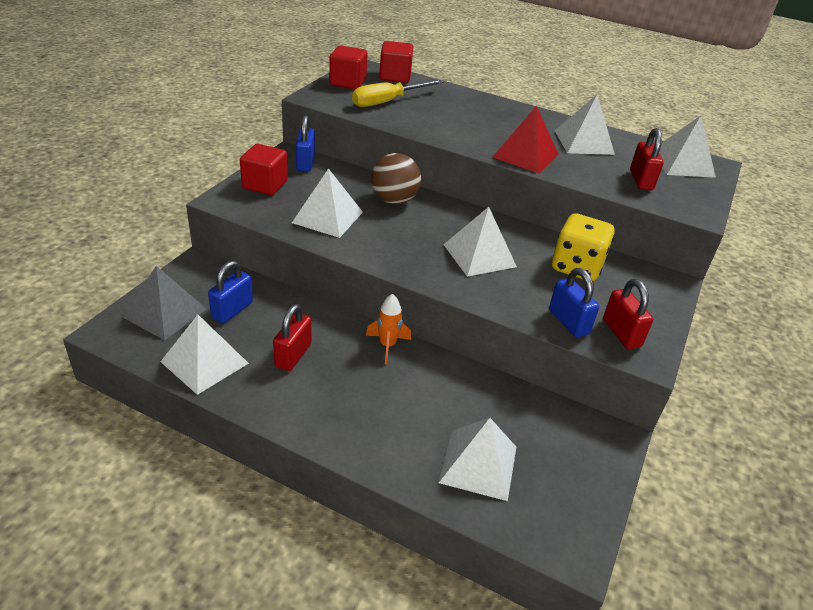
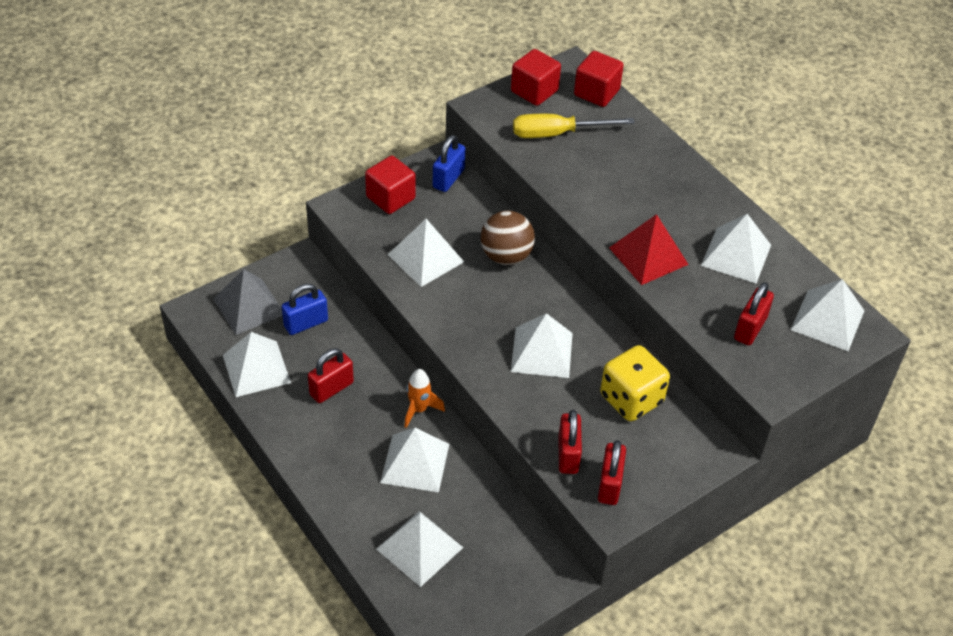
camera: 30 degrees right, 10 degrees up
blue padlock [549,268,599,338] -> red padlock [559,410,582,474]
none -> white pyramid [380,428,449,492]

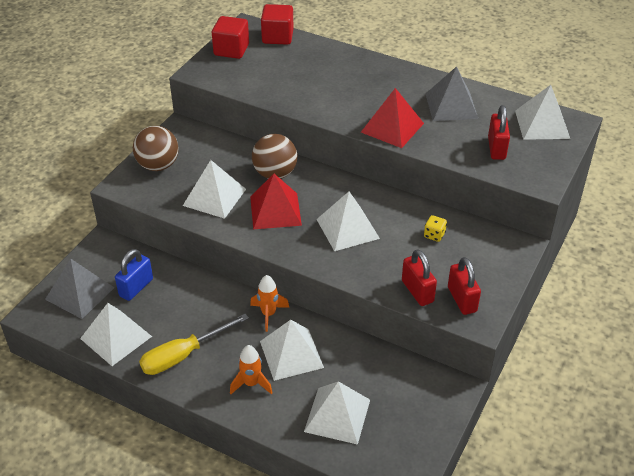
camera: 25 degrees left, 5 degrees down
red padlock [308,348,354,403] -> none
red cube [365,156,416,214] -> brown ball [133,126,179,171]
blue padlock [433,135,466,192] -> none
yellow screwdriver [513,114,635,138] -> yellow screwdriver moved to [139,314,249,375]
yellow dice [600,345,670,421] -> yellow dice [424,215,447,242], size x0.44
white pyramid [701,214,771,283] -> grey pyramid [426,66,478,121]
none -> orange rocket [230,345,273,394]
none -> red pyramid [250,174,302,229]

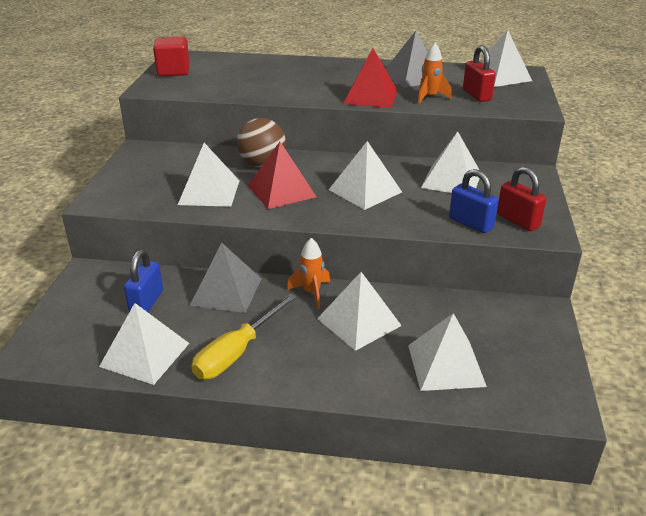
camera: 20 degrees left, 10 degrees down
grey pyramid [45,258,114,319] -> grey pyramid moved to [190,243,262,313]
brown ball [133,126,179,171] -> none
orange rocket [230,345,273,394] -> orange rocket moved to [417,43,452,104]
red cube [261,4,294,45] -> none
red padlock [402,249,437,306] -> blue padlock [449,169,499,233]
yellow dice [424,215,447,242] -> white pyramid [421,131,480,193]

